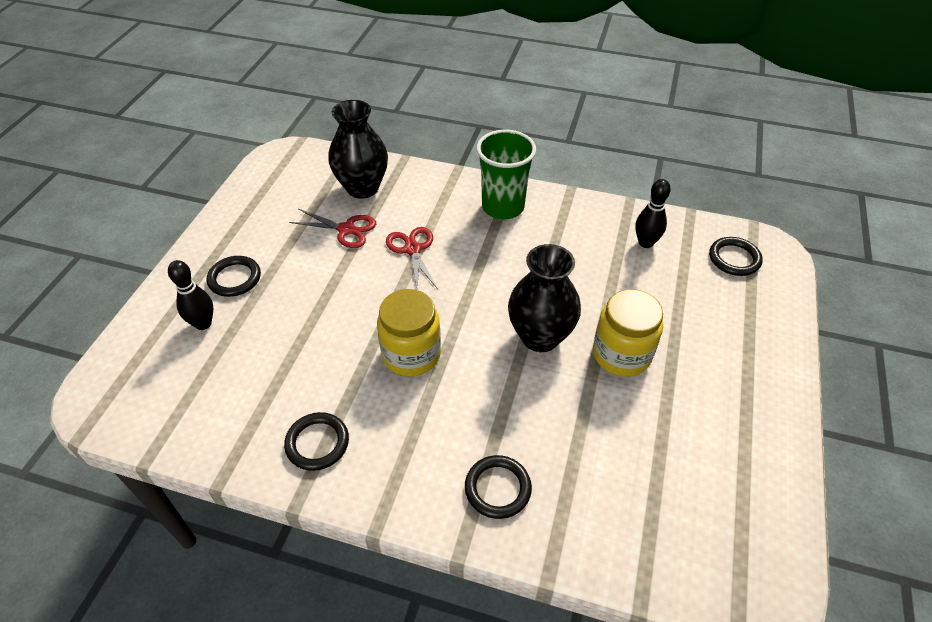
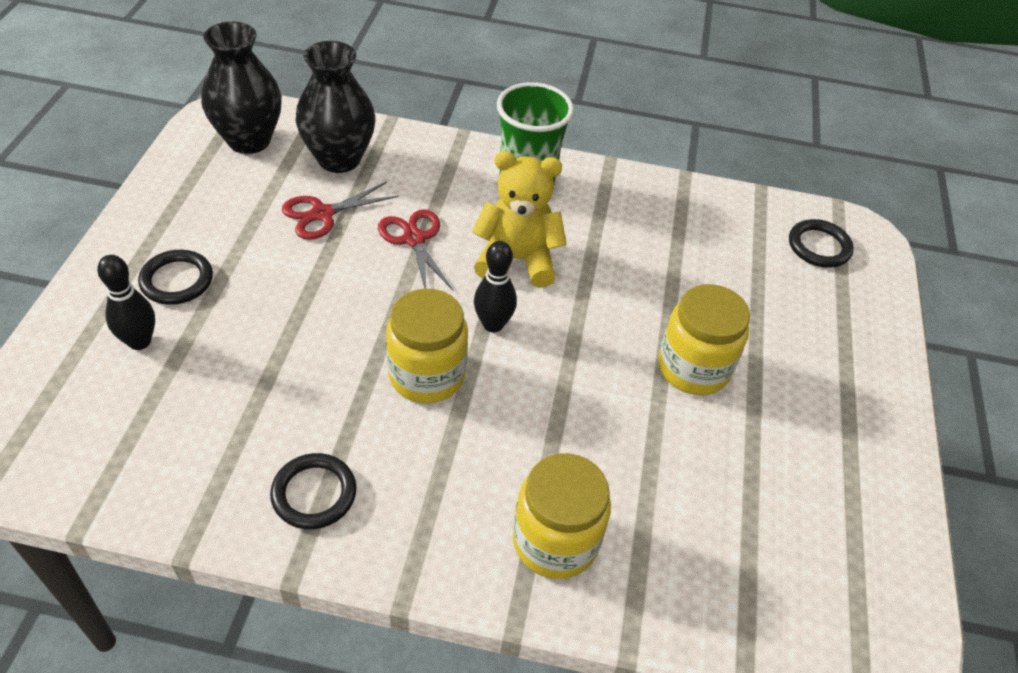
camera: 10 degrees left, 0 degrees up
red scissors [289,209,376,248] -> red scissors turned 135 degrees clockwise [282,182,399,240]
black ring [465,455,532,519] -> yellow jar [513,453,611,579]
black vase [508,244,581,352] -> black vase moved to [201,22,282,154]
black bowling pin [635,179,671,248] -> black bowling pin moved to [474,241,517,332]
none -> yellow teddy bear [472,151,567,288]

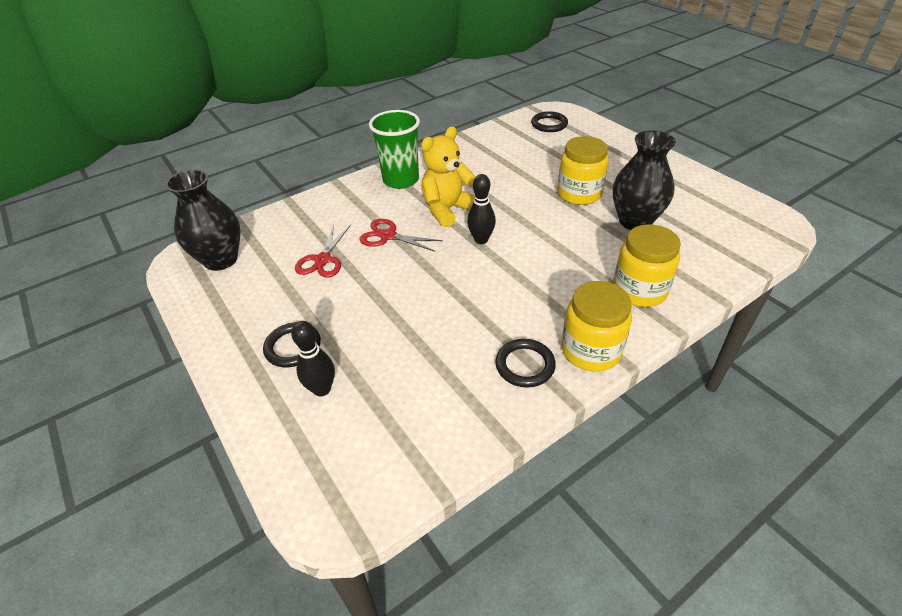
camera: 40 degrees left, 5 degrees down
black vase [296,41,375,173] -> black vase moved to [613,131,676,230]
yellow jar [386,289,468,403] -> yellow jar moved to [562,281,632,372]

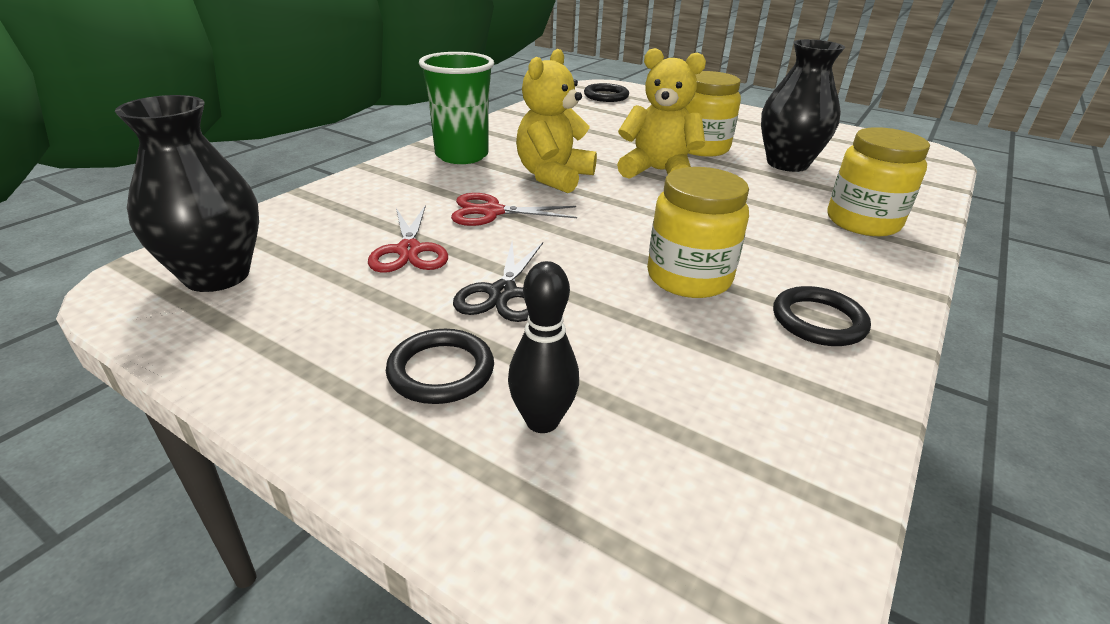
camera: 25 degrees left, 10 degrees down
black bowling pin [467,174,496,244] -> none
yellow jar [562,281,632,372] -> yellow jar moved to [647,167,749,298]
none -> black scissors [453,242,543,322]
none -> yellow teddy bear [617,48,706,179]

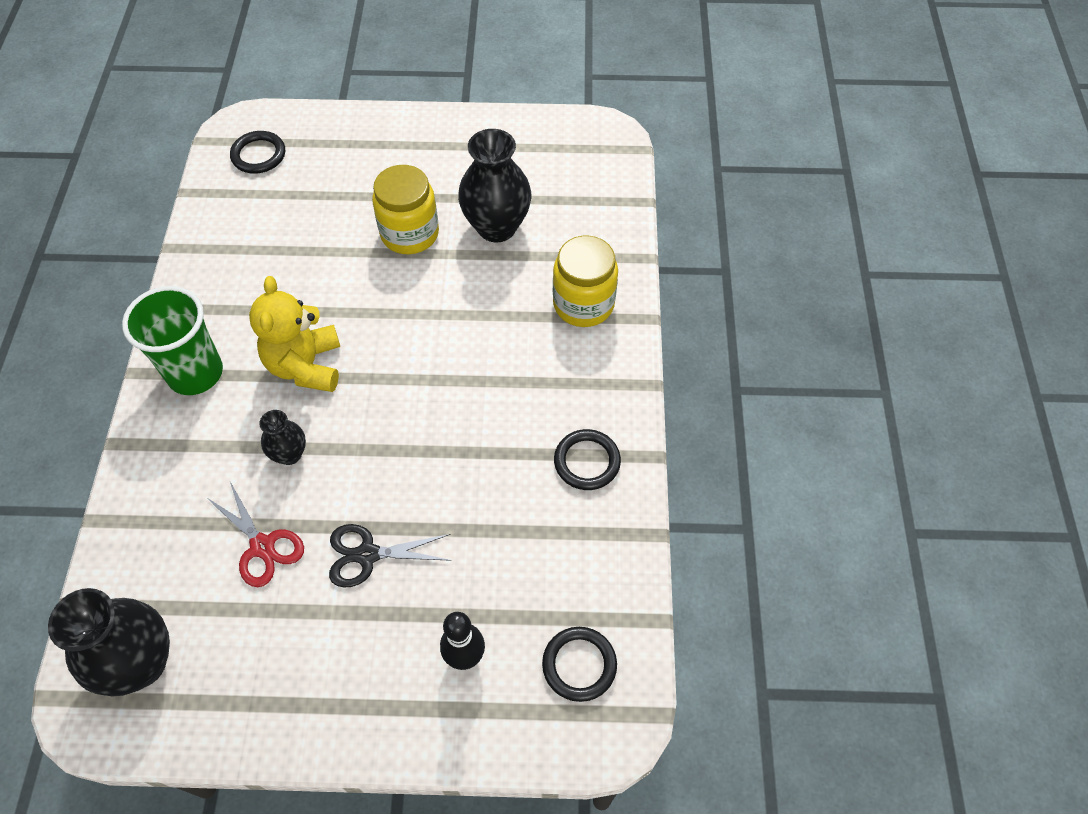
camera: 30 degrees left, 25 degrees up
black ring [386,329,494,404] -> black ring moved to [542,627,617,702]
red scissors [451,193,577,226] -> black vase [259,410,306,465]
black scissors [453,242,543,322] -> black scissors turned 105 degrees clockwise [329,524,452,588]
yellow teddy bear [617,48,706,179] -> none
yellow jar [647,167,749,298] -> none

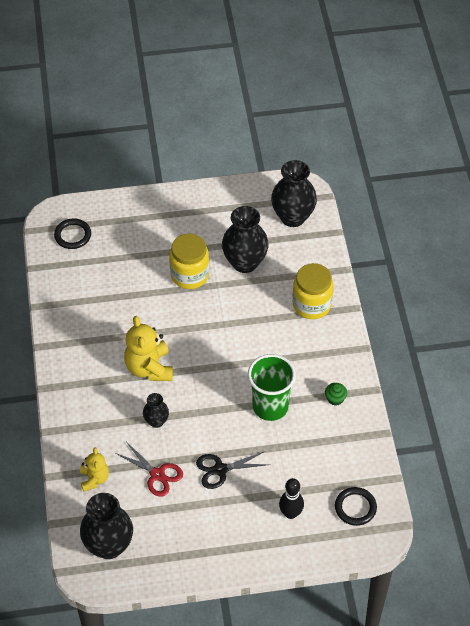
camera: 10 degrees left, 5 degrees down
green cup [122,286,223,395] -> green cup moved to [248,354,296,421]
black ring [554,429,621,490] -> green cupcake [325,383,347,406]
none -> yellow teddy bear [80,447,109,492]
none -> black vase [271,160,317,227]

